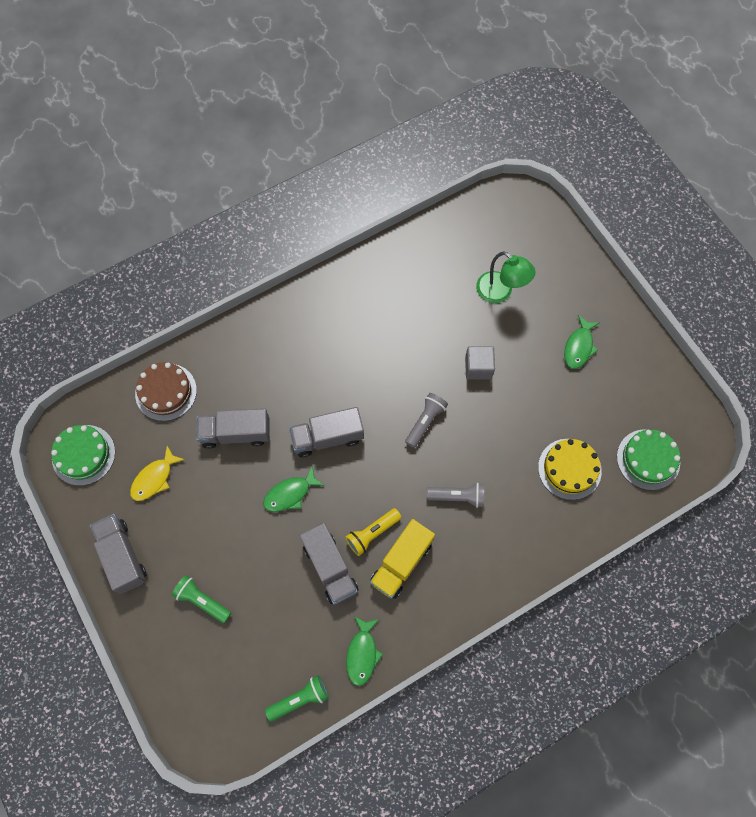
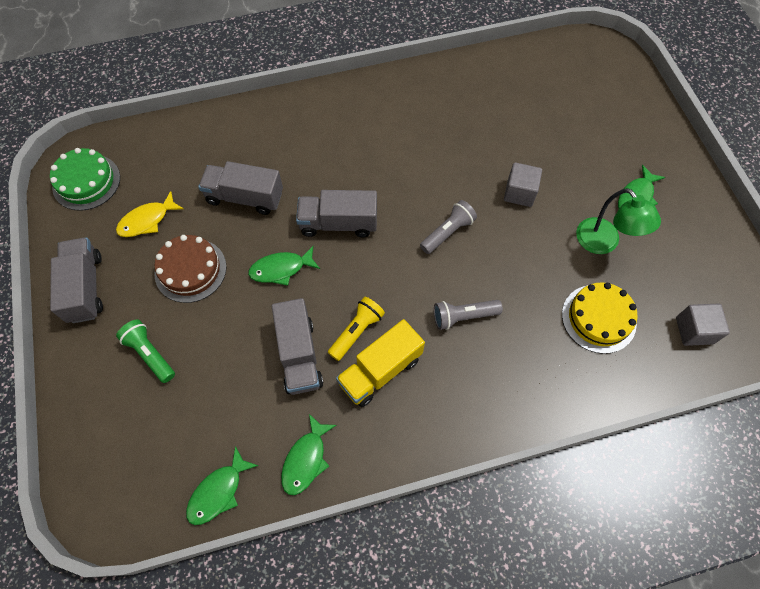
camera: 15 degrees right, 5 degrees down
brown cake [135,362,197,421] -> brown cake moved to [154,235,227,303]
green flashlight [265,675,329,721] -> green fish [186,446,258,525]
yellow flashlight [345,508,402,556] -> yellow flashlight turned 150 degrees clockwise [328,297,385,361]
grey flashlight [427,483,484,508] -> grey flashlight turned 150 degrees clockwise [434,300,503,330]
green lamp [476,251,536,303] -> green lamp moved to [576,188,661,254]
green cake [617,429,680,490] -> grey cube [676,303,730,346]

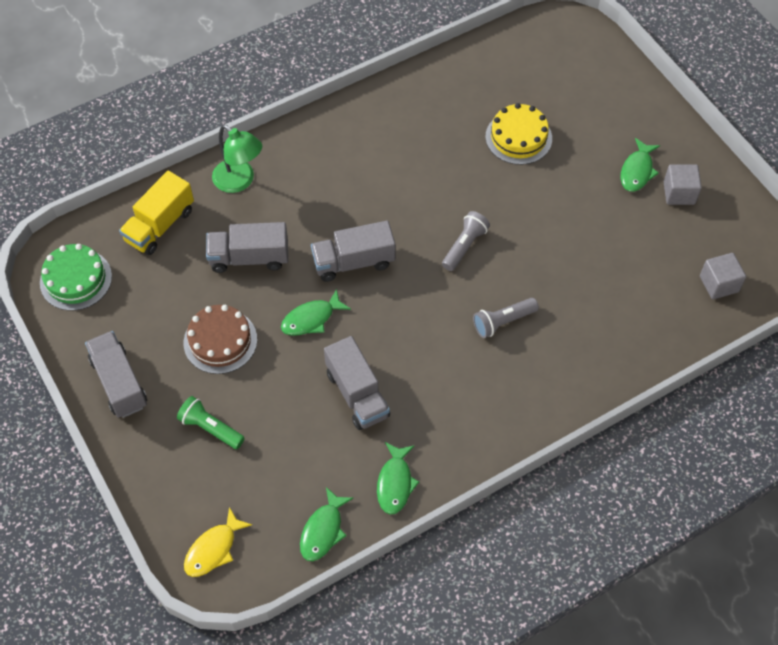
camera: 15 degrees left, 5 degrees down
yellow fish [116,191,184,237] -> yellow fish moved to [184,507,252,577]
yellow flashlight [328,297,385,361] -> none
yellow truck [336,319,425,407] -> yellow truck moved to [119,171,194,255]
grey cube [504,162,542,207] -> grey cube moved to [664,164,702,205]
yellow cake [562,282,638,354] -> yellow cake moved to [485,103,552,165]
green lamp [576,188,661,254] -> green lamp moved to [212,125,262,193]

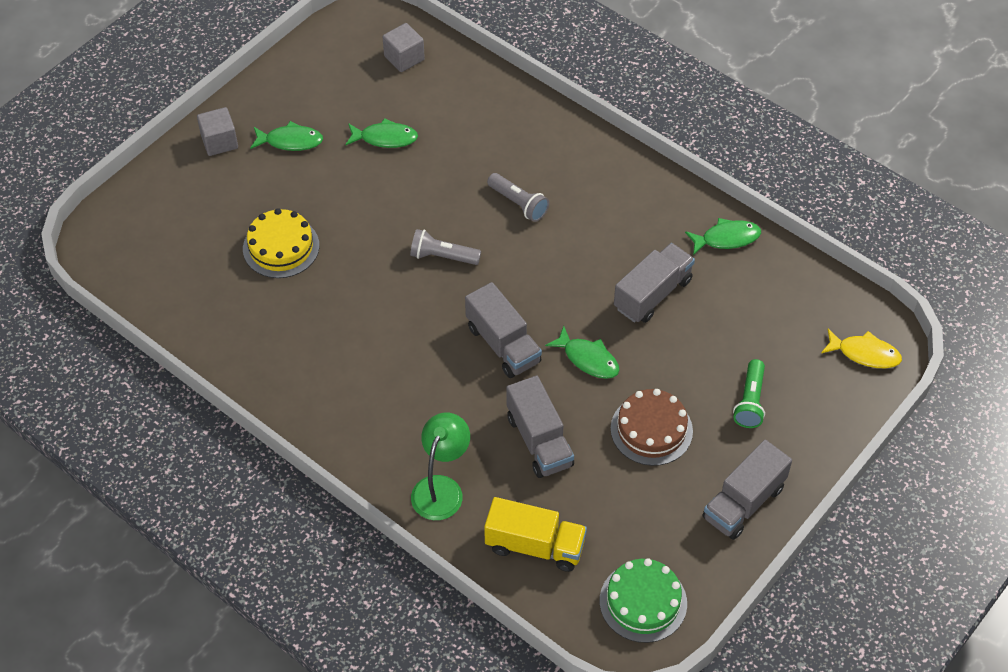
camera: 110 degrees left, 5 degrees down
green fish [300,487,353,561] -> green fish moved to [345,118,418,148]
grey cube [664,164,702,205] -> grey cube moved to [197,107,238,156]

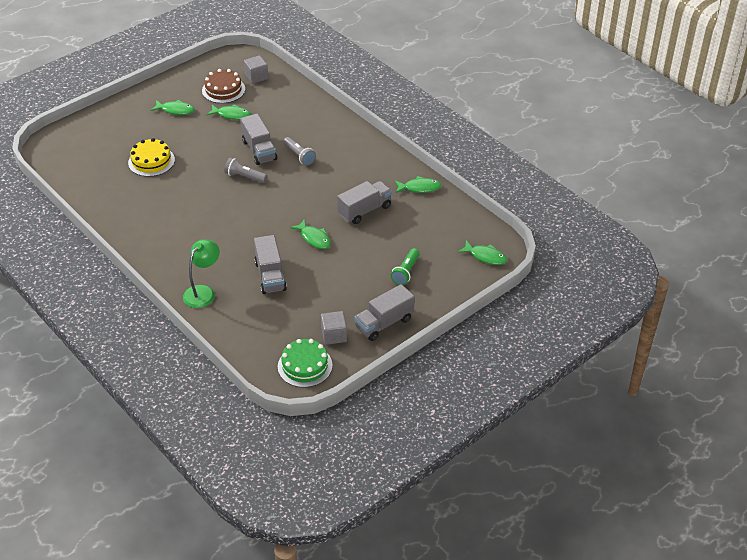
camera: 10 degrees right, 10 degrees down
grey cube [197,107,238,156] -> grey cube moved to [321,311,347,345]
grey truck [465,282,542,378] -> grey truck moved to [240,114,277,165]
yellow truck [484,497,587,572] -> none
brown cake [611,389,693,466] -> brown cake moved to [202,69,245,103]
yellow fish [821,329,902,368] -> green fish [458,240,507,265]

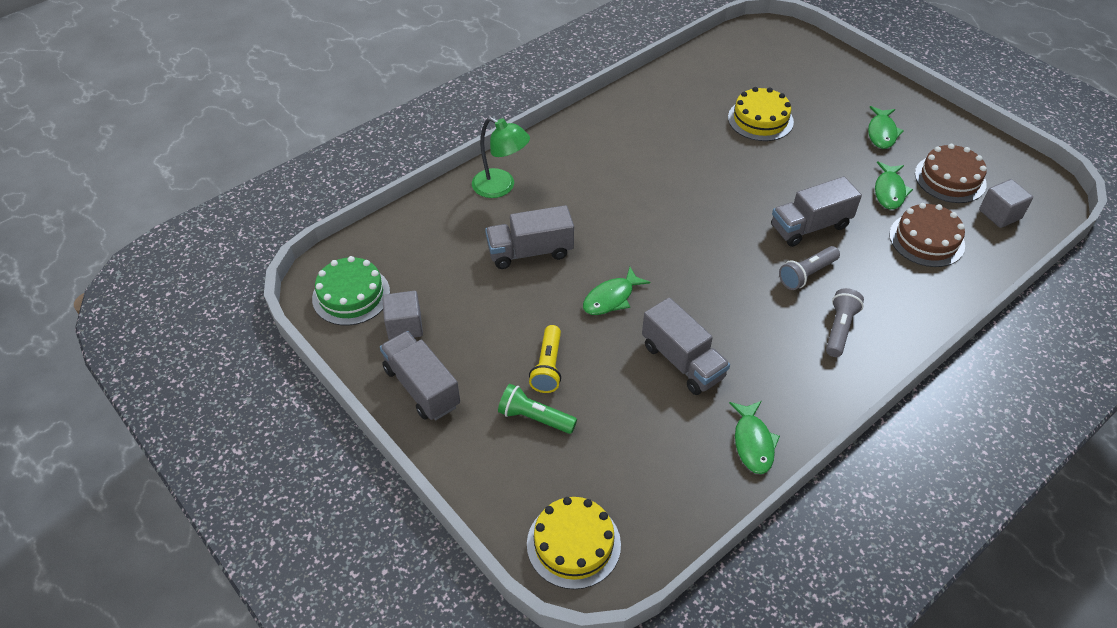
camera: 90 degrees right, 5 degrees up
grey flashlight [224,158,267,183] -> grey flashlight moved to [826,288,864,357]
green fish [458,240,507,265] -> yellow cake [527,497,621,589]
none -> yellow flashlight [529,325,561,393]
none -> brown cake [889,203,965,267]

